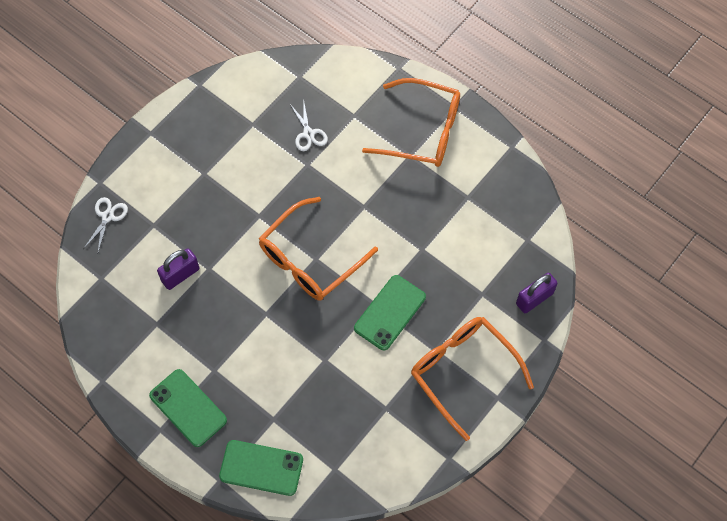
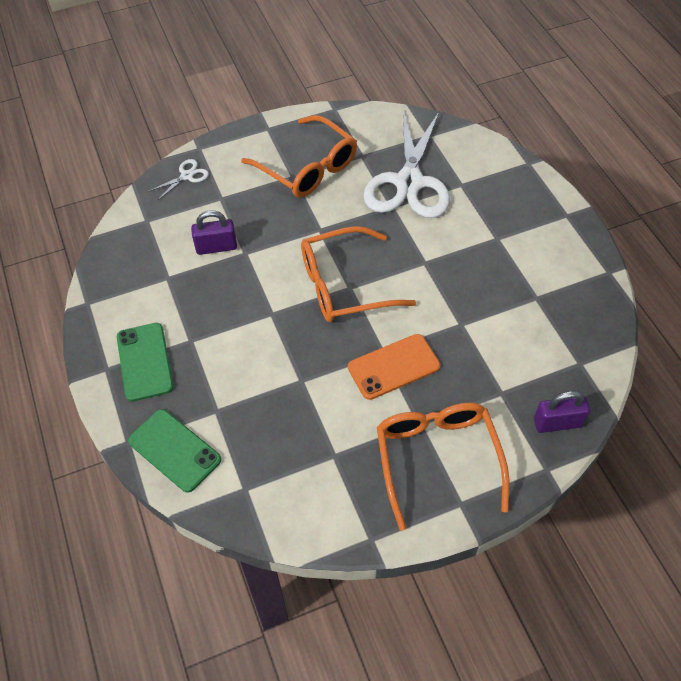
camera: 30 degrees right, 10 degrees down
white scissors [290,103,328,151] -> white scissors [363,110,450,218], size x2.47
green phone [354,275,426,350] -> orange phone [348,334,440,400]
orange glasses [362,78,460,167] -> orange glasses moved to [241,115,357,198]

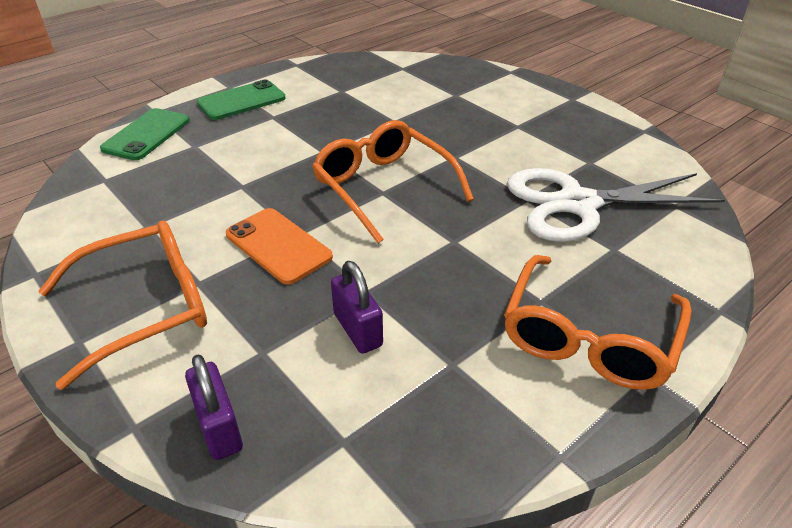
camera: 70 degrees right, 15 degrees down
white scissors [148,159,209,200] -> none
purple padlock [191,210,237,255] -> purple padlock moved to [331,261,383,354]
orange glasses [241,115,357,198] -> orange glasses moved to [504,255,692,390]

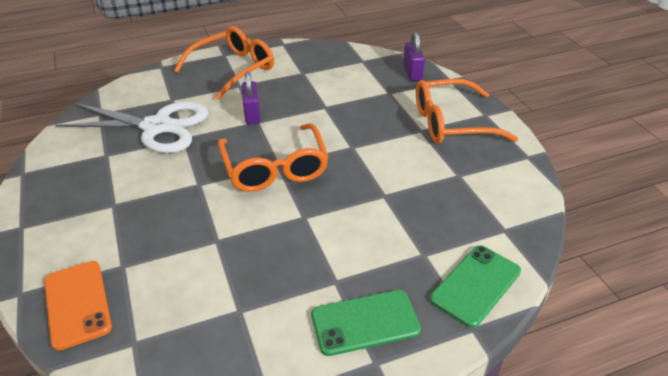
camera: 160 degrees left, 0 degrees up
orange phone [226,208,333,285] -> orange phone moved to [44,261,112,351]
purple padlock [331,261,383,354] -> purple padlock moved to [242,71,261,124]

